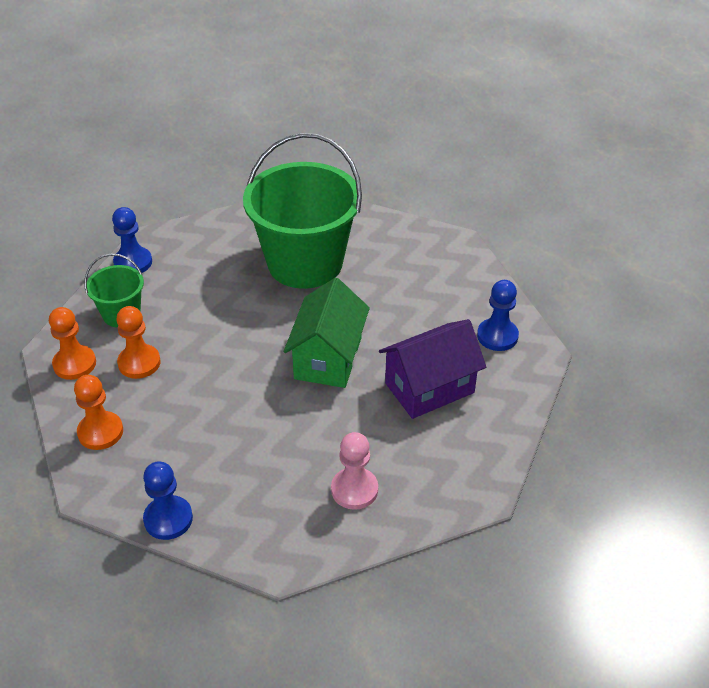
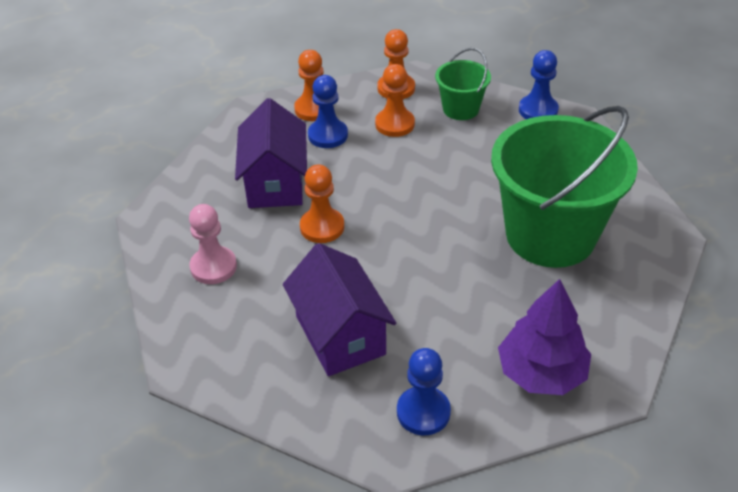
camera: 95 degrees right, 0 degrees up
blue pawn [143,462,193,540] -> blue pawn moved to [308,75,348,148]
green house [284,278,370,388] -> none
none -> purple house [235,98,307,208]
none -> orange pawn [300,164,344,243]
none -> purple tree [498,279,591,395]

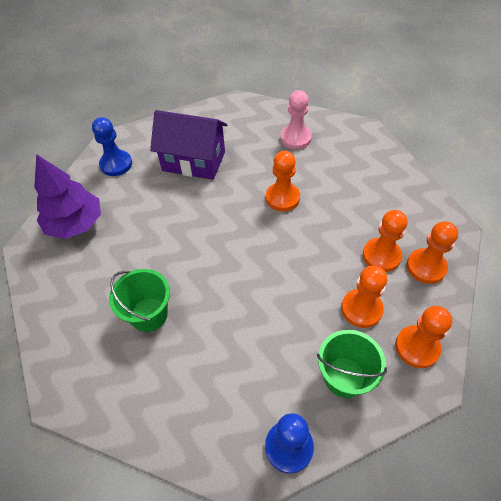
camera: 130 degrees right, 10 degrees up
purple house [235,98,307,208] -> none
blue pawn [308,75,348,148] -> orange pawn [363,210,408,272]
green bucket [491,106,638,268] -> green bucket [109,269,170,332], size x0.47

